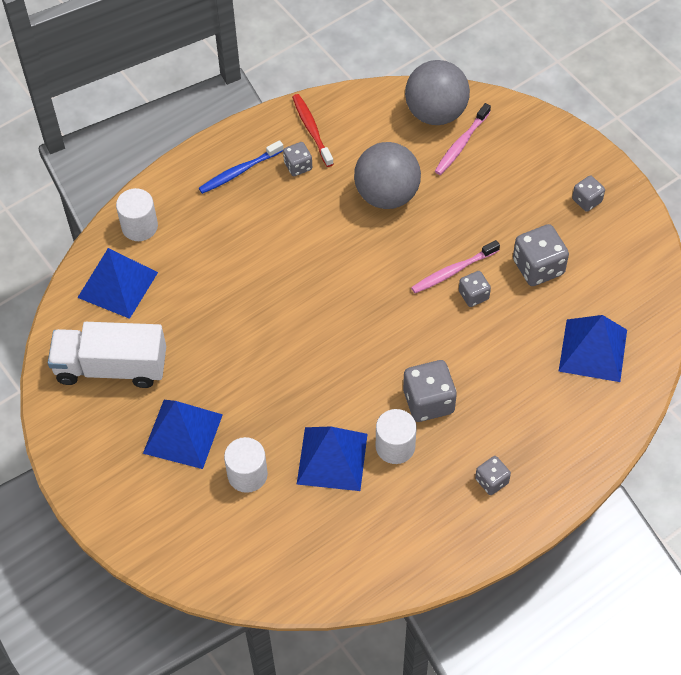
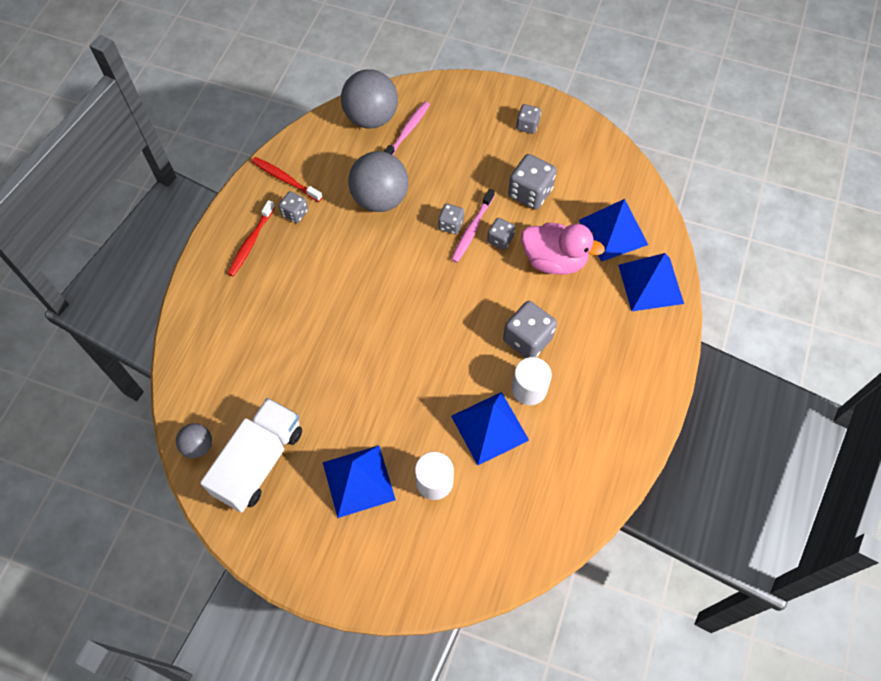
camera: 35 degrees left, 5 degrees up
white truck [48,322,166,388] -> white truck turned 150 degrees clockwise [200,398,302,513]
blue pyramid [77,248,158,319] -> blue pyramid moved to [618,253,684,311]
white cylinder [116,188,158,241] -> none
blue toothbrush [199,140,284,194] -> red toothbrush [227,200,275,277]
pink toothbrush [435,103,491,175] -> pink toothbrush turned 150 degrees counterclockwise [384,101,430,155]
grey dice [475,456,511,495] -> grey dice moved to [438,204,464,234]
none -> grey ball [176,423,212,458]
none -> pink duck [521,223,605,275]

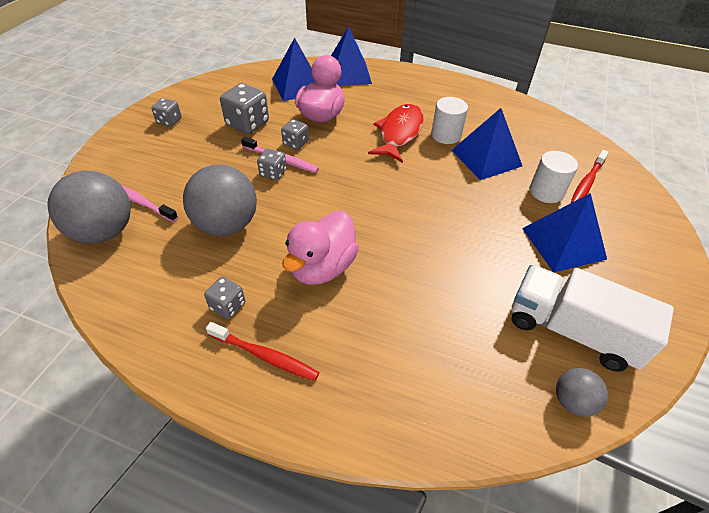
camera: 90 degrees left, 15 degrees down
red toothbrush [252,157,322,202] -> red toothbrush moved to [571,150,609,203]
grey dice [503,301,557,358] -> red fish [368,104,424,163]
none -> pink duck [283,211,359,285]

